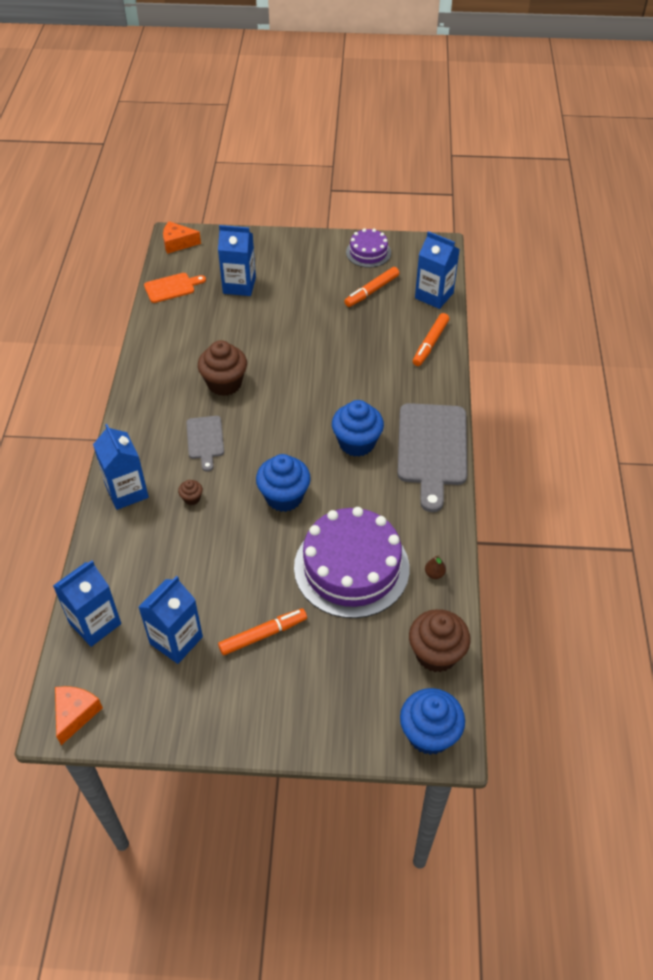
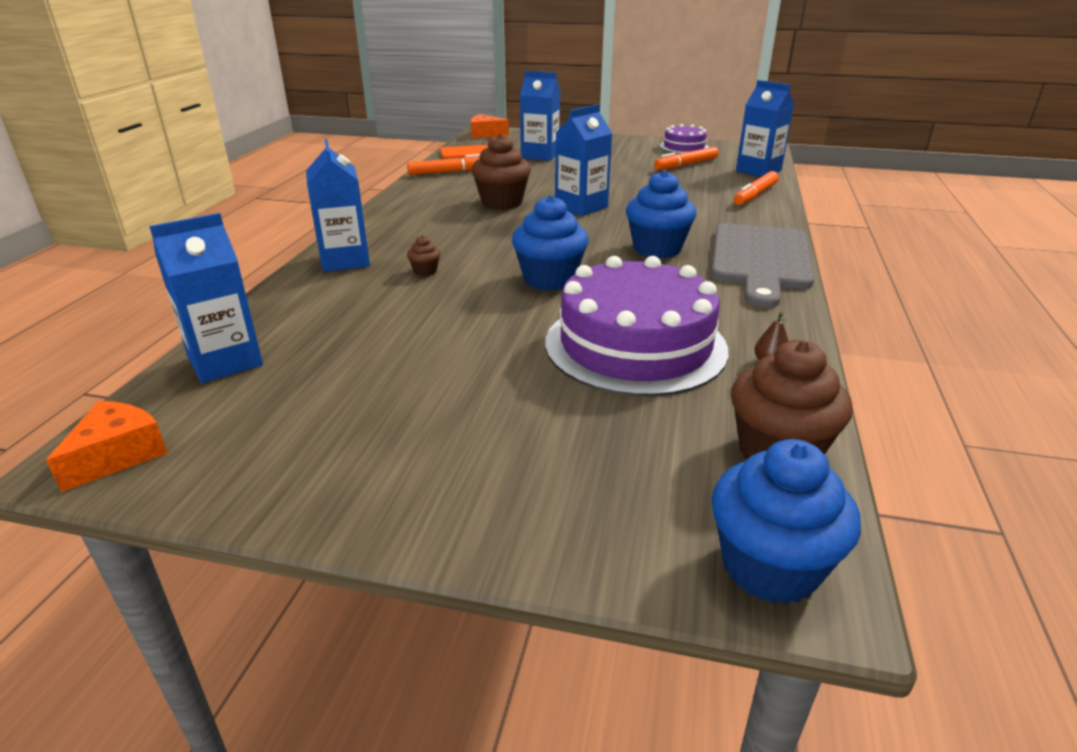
camera: 10 degrees right, 20 degrees down
blue carton [138,576,203,664] -> blue carton moved to [555,104,612,216]
grey cutting board [186,416,224,472] -> none
orange marker [218,609,307,655] -> orange marker moved to [407,154,480,175]

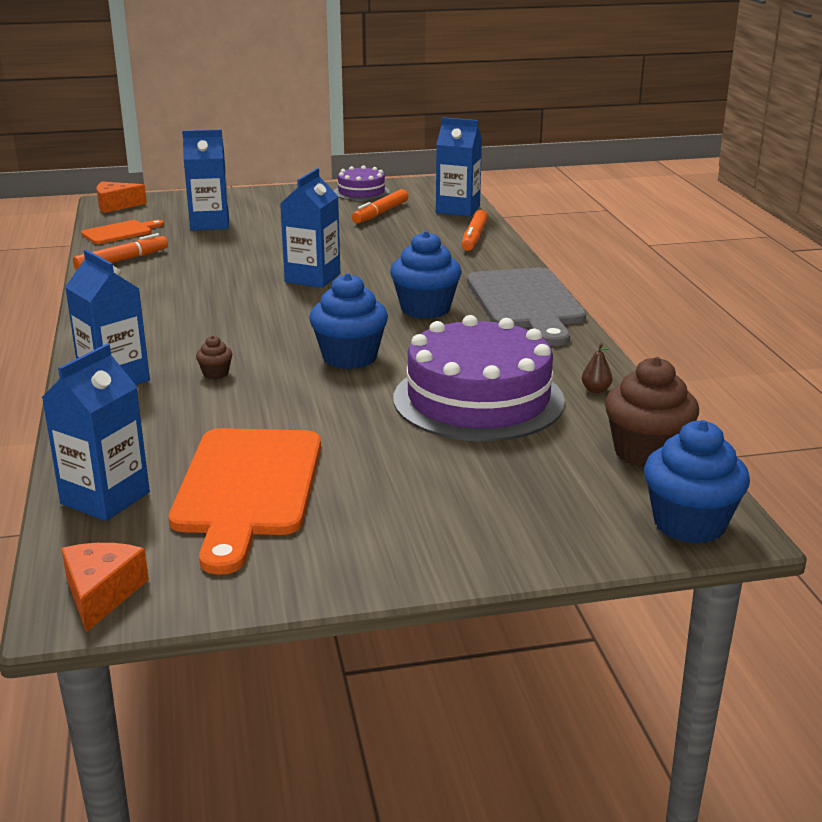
camera: 25 degrees left, 5 degrees down
brown cupcake [471,134,531,210] -> none
none -> orange cutting board [168,428,321,575]

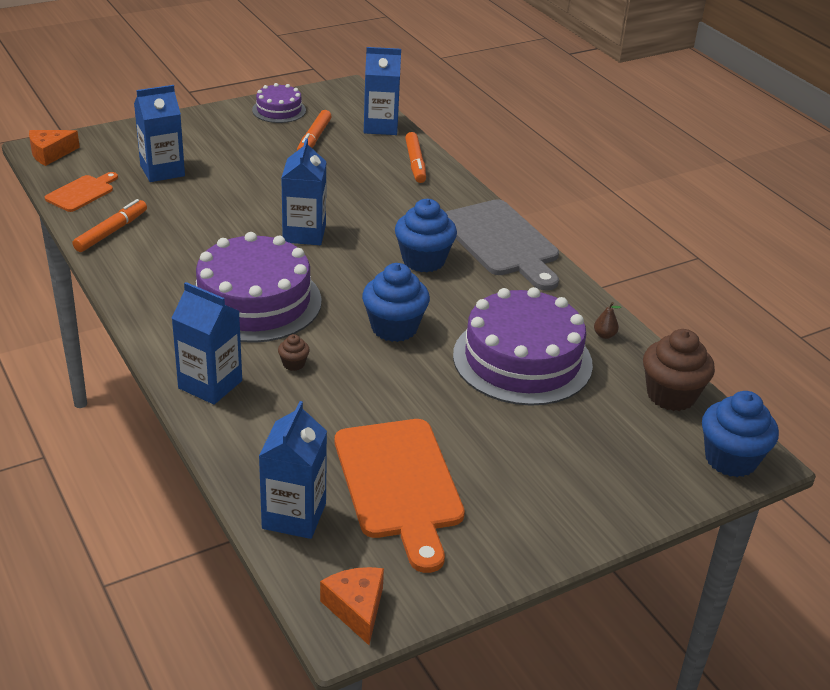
camera: 20 degrees left, 10 degrees up
none -> purple cake [194,232,322,343]

